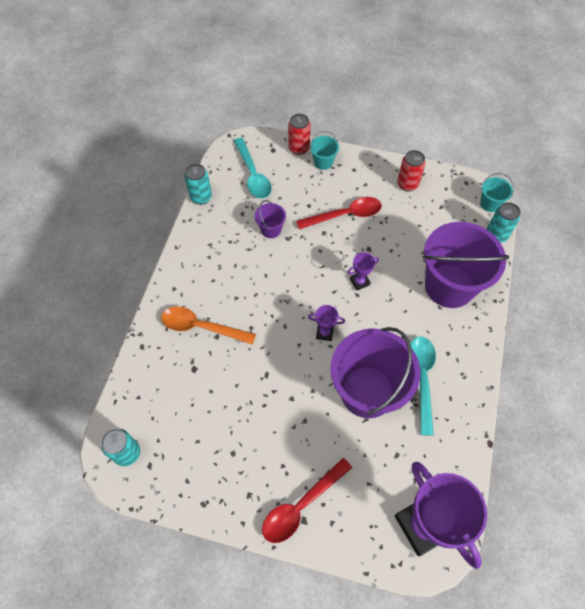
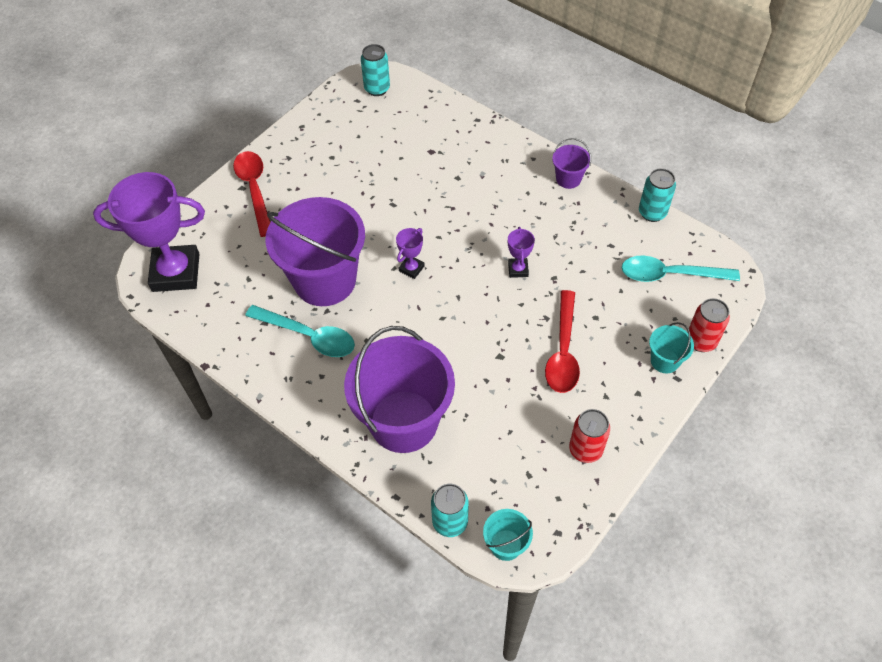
camera: 115 degrees right, 5 degrees down
orange spoon [161,307,256,345] -> none
purple bucket [255,200,286,238] -> purple bucket moved to [552,138,591,189]
purple trophy [347,252,379,290] -> purple trophy moved to [508,227,535,278]

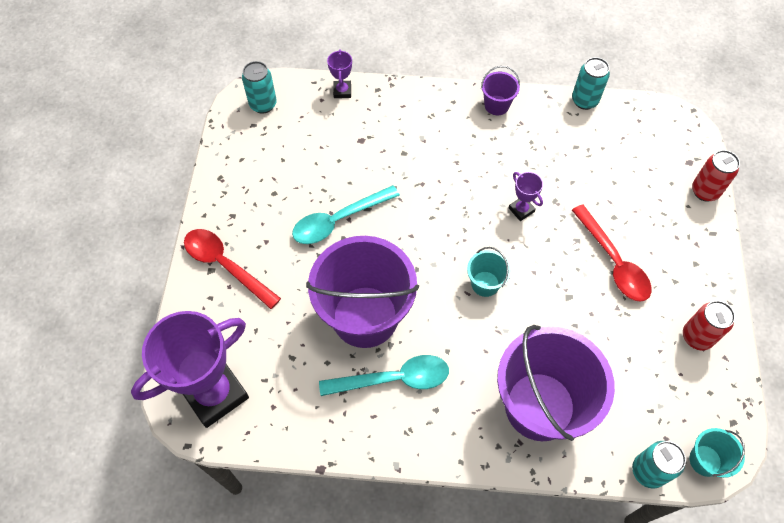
camera: 35 degrees left, 5 degrees up
purple trophy [396,228,425,279] -> purple trophy moved to [327,49,352,98]
turquoise spoon [622,256,740,282] -> turquoise spoon moved to [292,185,400,244]
turquoise bucket [649,322,694,374] -> turquoise bucket moved to [467,247,511,297]

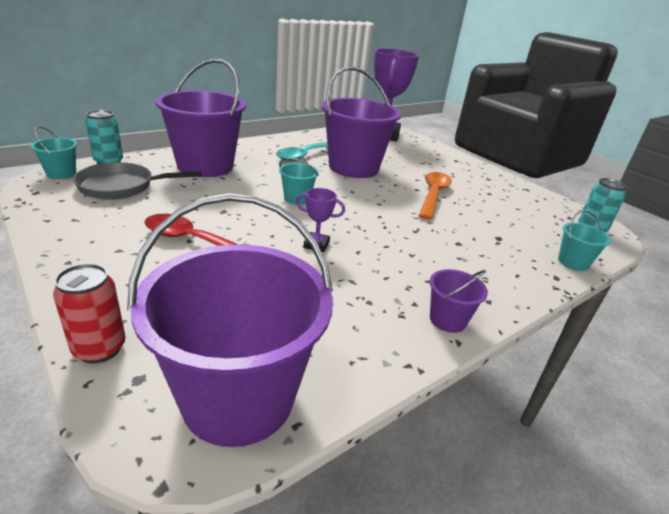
camera: 135 degrees right, 30 degrees down
red spoon [184,229,281,309] -> none
turquoise spoon [292,185,400,244] -> orange spoon [419,172,452,220]
purple trophy [327,49,352,98] -> turquoise bucket [558,210,611,271]
turquoise can [572,57,610,110] -> none
red can [683,301,735,351] -> none
none -> grey pan [73,162,201,200]
none -> purple bucket [127,193,333,447]

